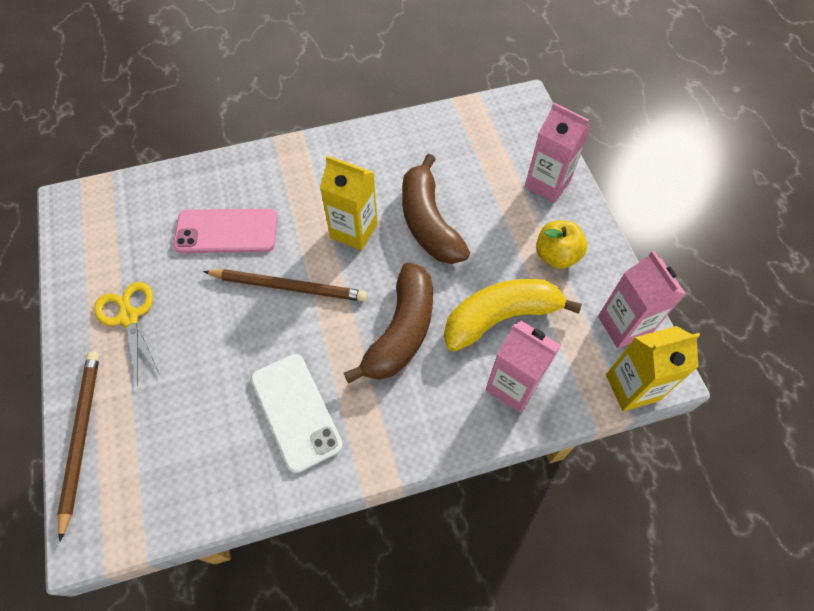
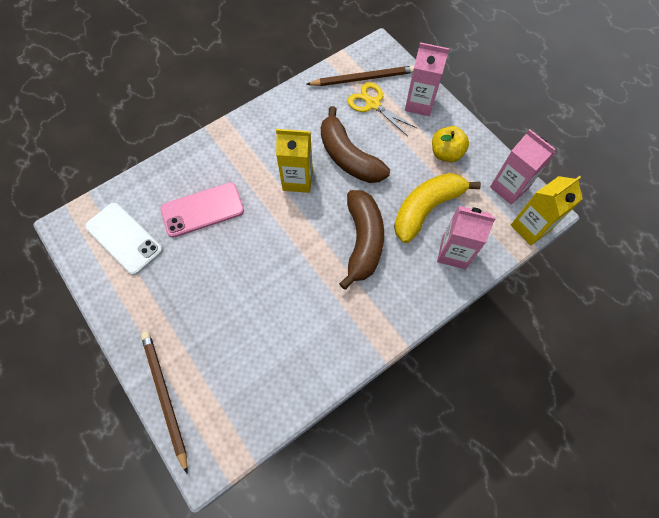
camera: 20 degrees left, 5 degrees up
yellow scissors [94,282,161,386] -> yellow scissors moved to [348,83,417,136]
brown pencil [203,269,367,302] -> brown pencil moved to [306,65,414,86]
white phone [251,354,343,473] -> white phone moved to [85,203,163,275]

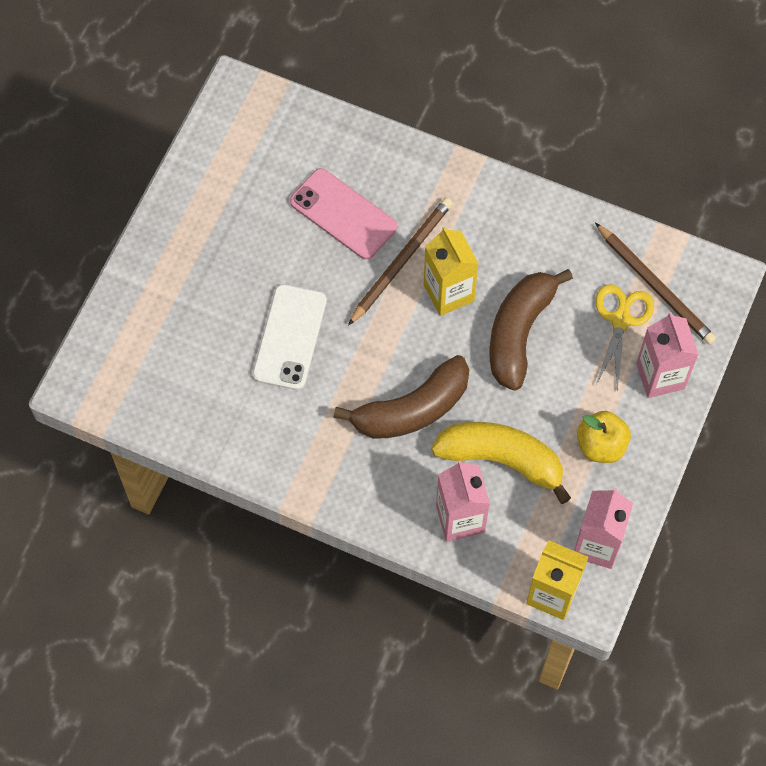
camera: 60 degrees right, 0 degrees up
white phone [85,203,163,275] -> white phone moved to [252,284,327,390]
brown pencil [141,332,188,474] -> brown pencil moved to [348,198,453,326]

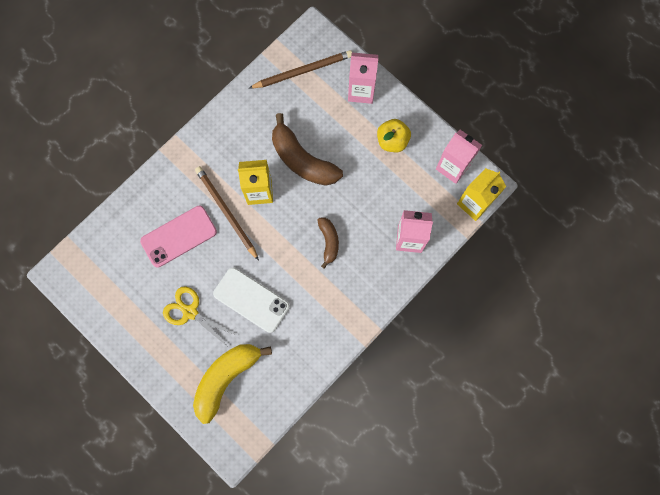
camera: 70 degrees left, 10 degrees up
brown banana [333,355,469,439] -> brown banana [317,217,339,269], size x0.55
yellow banana [431,422,571,504] -> yellow banana moved to [193,344,272,424]
yellow scissors [595,284,654,391] -> yellow scissors moved to [163,286,236,348]

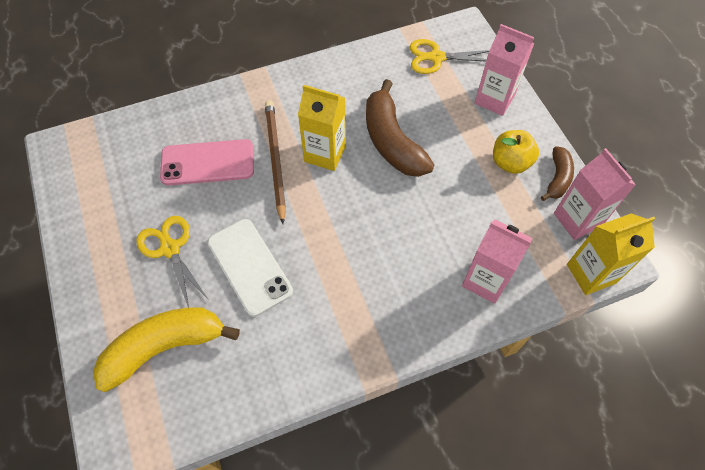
camera: 25 degrees right, 15 degrees down
brown pencil [248,50,352,89] -> yellow scissors [410,39,489,74]
brown banana [317,217,339,269] -> brown banana moved to [541,146,574,201]

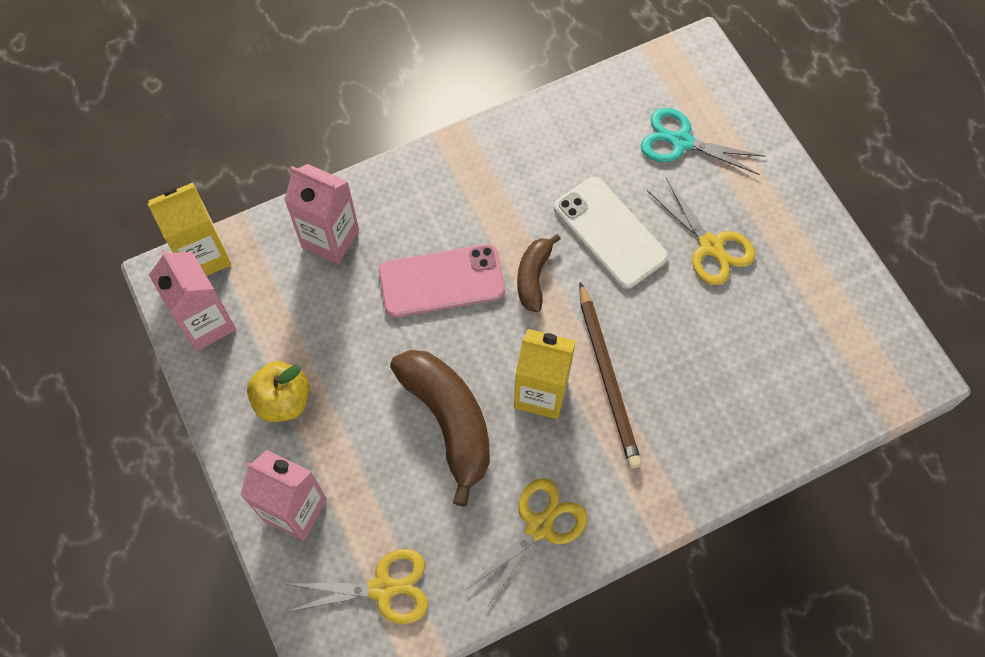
camera: 175 degrees right, 5 degrees up
yellow banana [93,308,240,392] -> turquoise scissors [641,108,765,175]
pink phone [160,139,254,186] -> pink phone moved to [378,244,505,317]
brown banana [541,146,574,201] -> brown banana moved to [517,234,561,312]
none -> yellow scissors [467,478,587,606]

